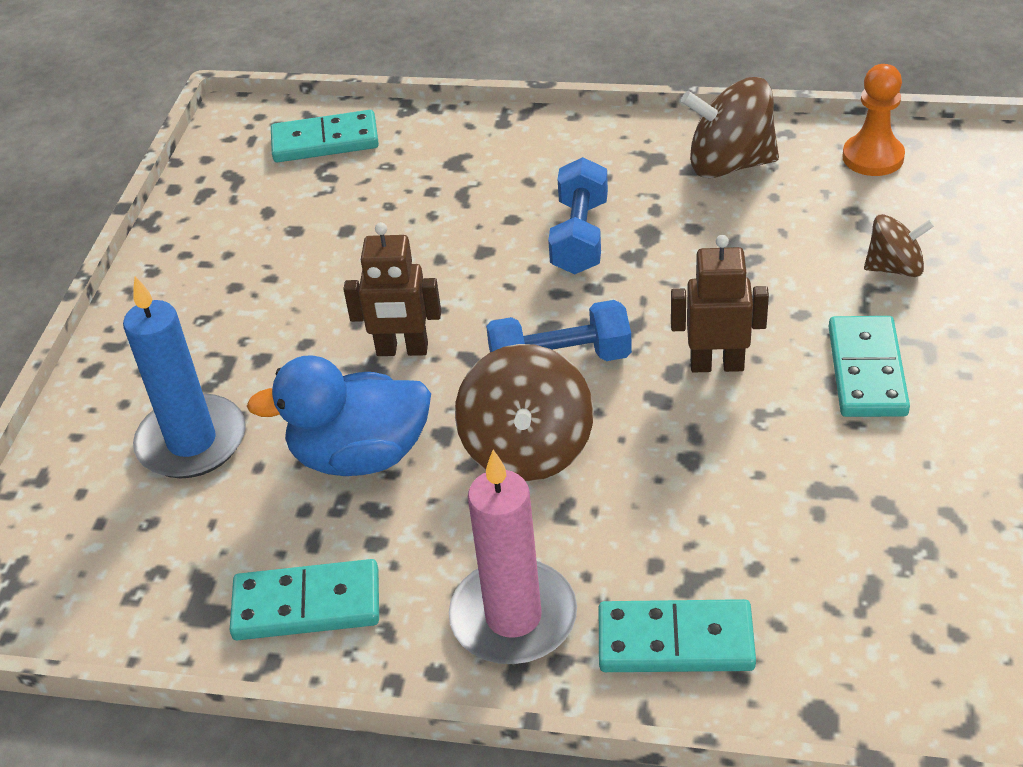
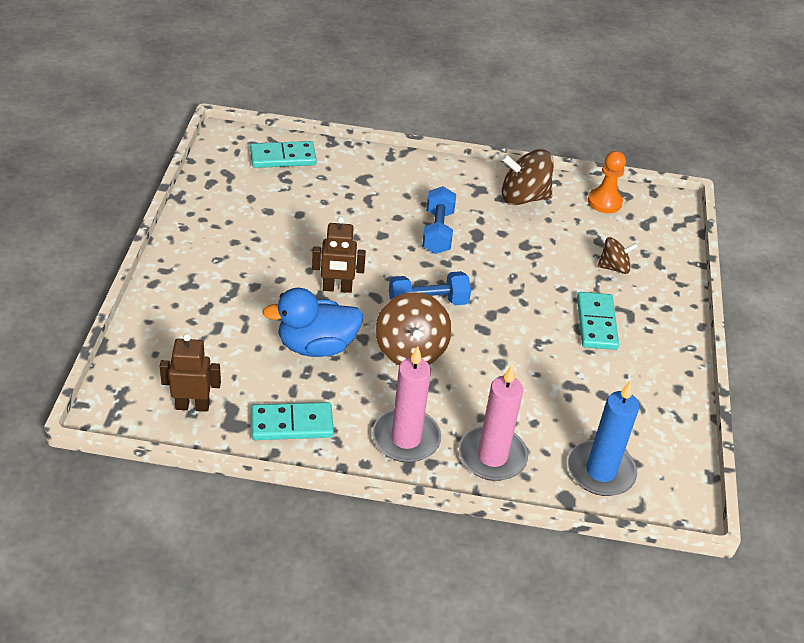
camera: 10 degrees left, 0 degrees up
blue candle [123,276,246,478] -> blue candle moved to [568,381,639,496]
turquoise domino [599,599,756,672] -> pink candle [459,365,528,481]
brown robot [671,235,769,372] -> brown robot moved to [160,333,221,412]

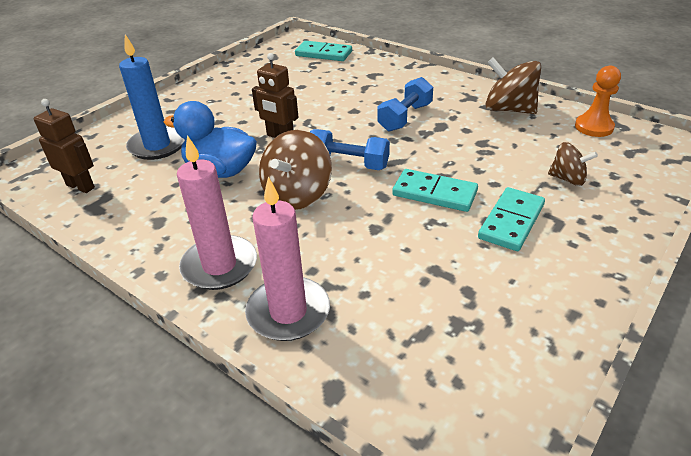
camera: 35 degrees right, 5 degrees down
turquoise domino [251,402,334,440] -> turquoise domino moved to [392,169,478,212]
blue candle [568,381,639,496] -> blue candle moved to [119,34,185,160]

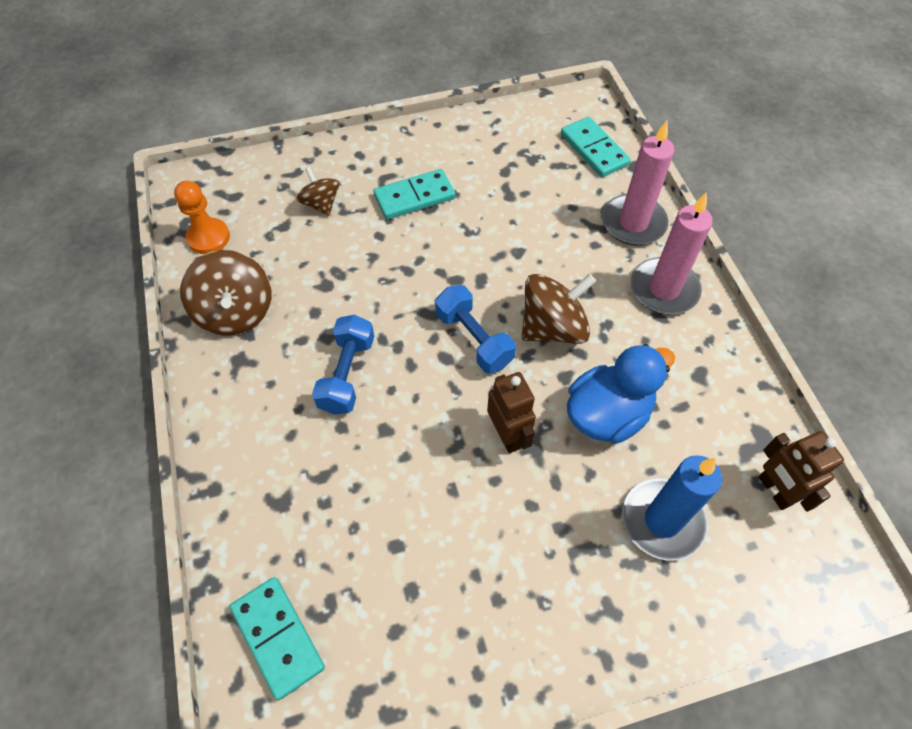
camera: 145 degrees left, 20 degrees up
blue duck [164,101,257,178] -> blue duck turned 90 degrees counterclockwise [567,344,675,444]
blue dumbbell [377,77,433,131] -> blue dumbbell turned 60 degrees counterclockwise [312,315,374,415]
turquoise domino [392,169,478,212] -> turquoise domino moved to [561,117,631,177]

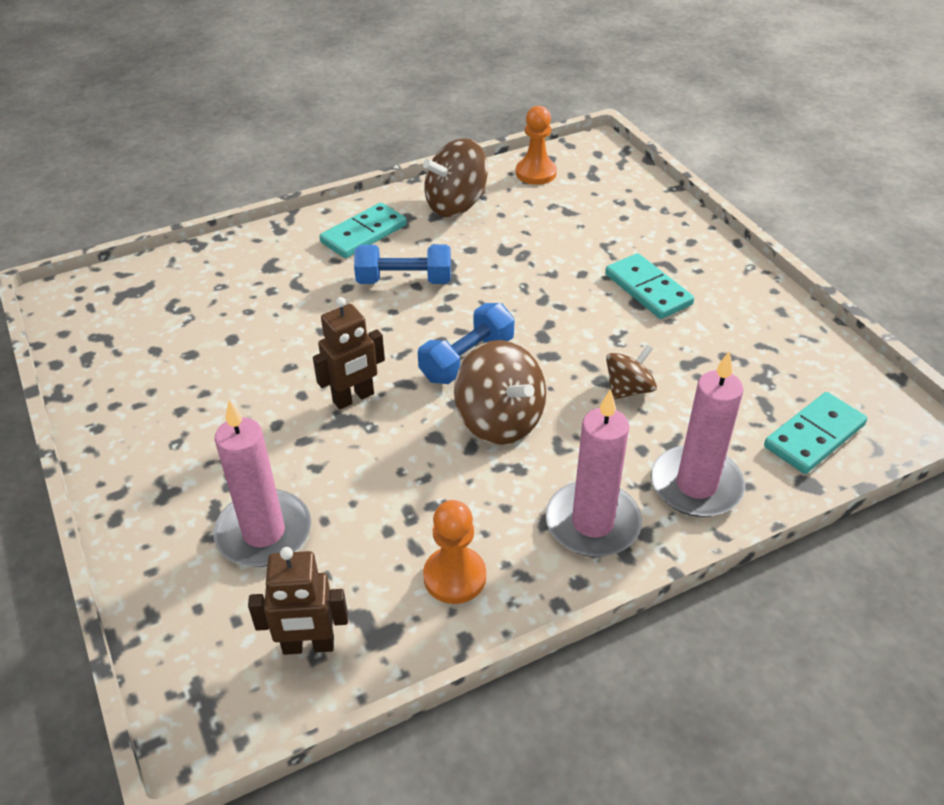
camera: 80 degrees right, 15 degrees down
turquoise domino [230,577,325,700] -> turquoise domino moved to [319,203,407,258]
brown spinning top [297,167,339,216] -> brown spinning top moved to [606,345,657,400]
blue duck [567,344,675,444] -> none
blue candle [622,455,722,561] -> pink candle [213,400,311,567]
brown robot [759,431,844,512] -> brown robot turned 150 degrees counterclockwise [248,547,348,655]
none -> orange pawn [423,500,486,604]

